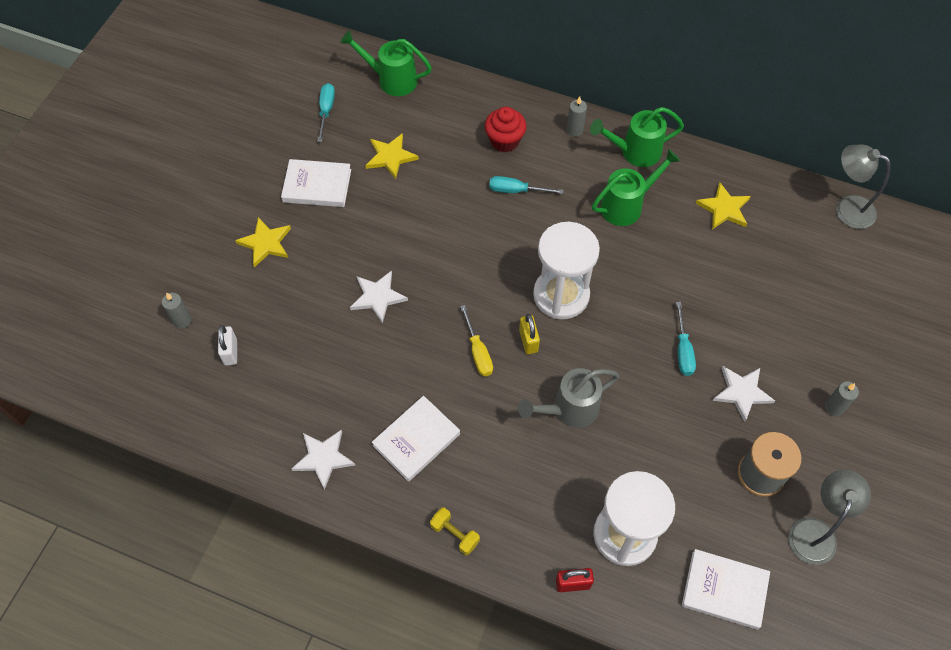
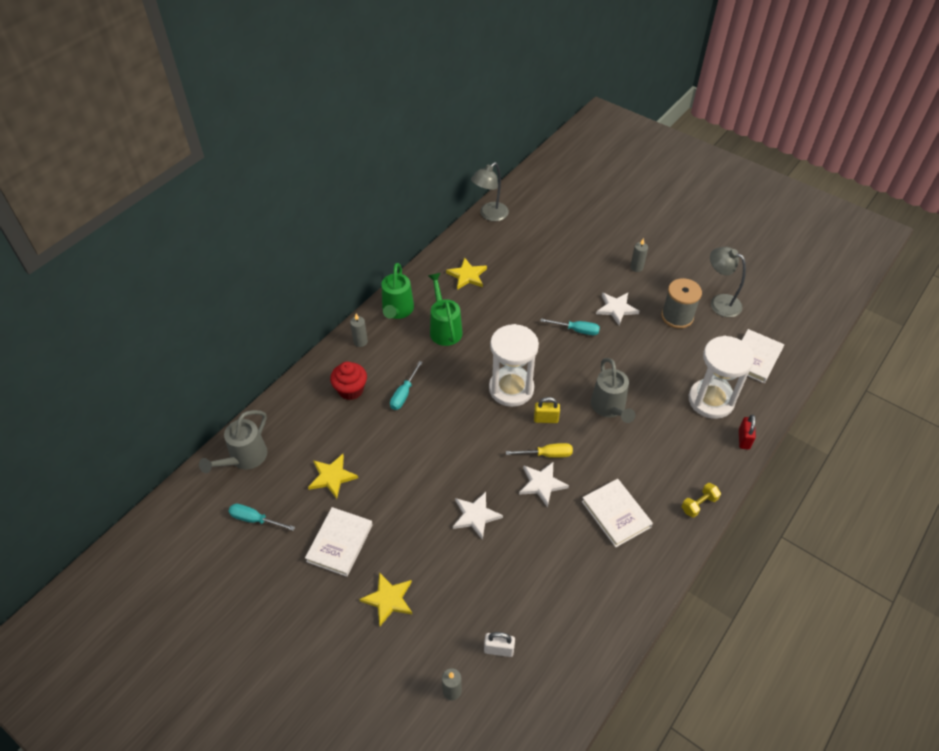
camera: 75 degrees left, 10 degrees down
white star [291,429,355,490] -> white star moved to [519,462,569,507]
green watering can [340,30,432,96] -> grey watering can [199,410,268,473]

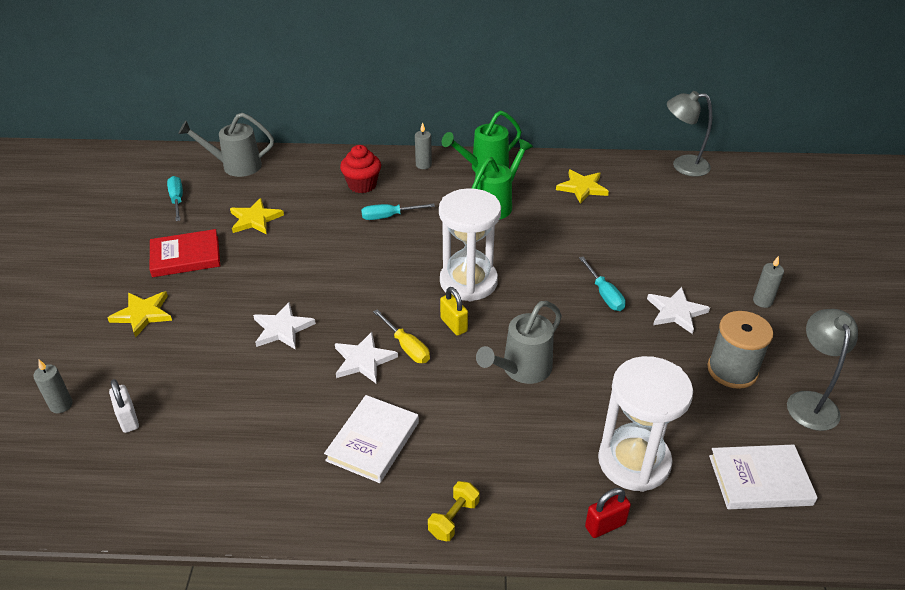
camera: 55 degrees right, 10 degrees down
white book [305,507,373,577] -> red book [150,229,220,277]
yellow dumbbell [682,483,721,518] -> yellow dumbbell turned 75 degrees counterclockwise [428,481,480,541]

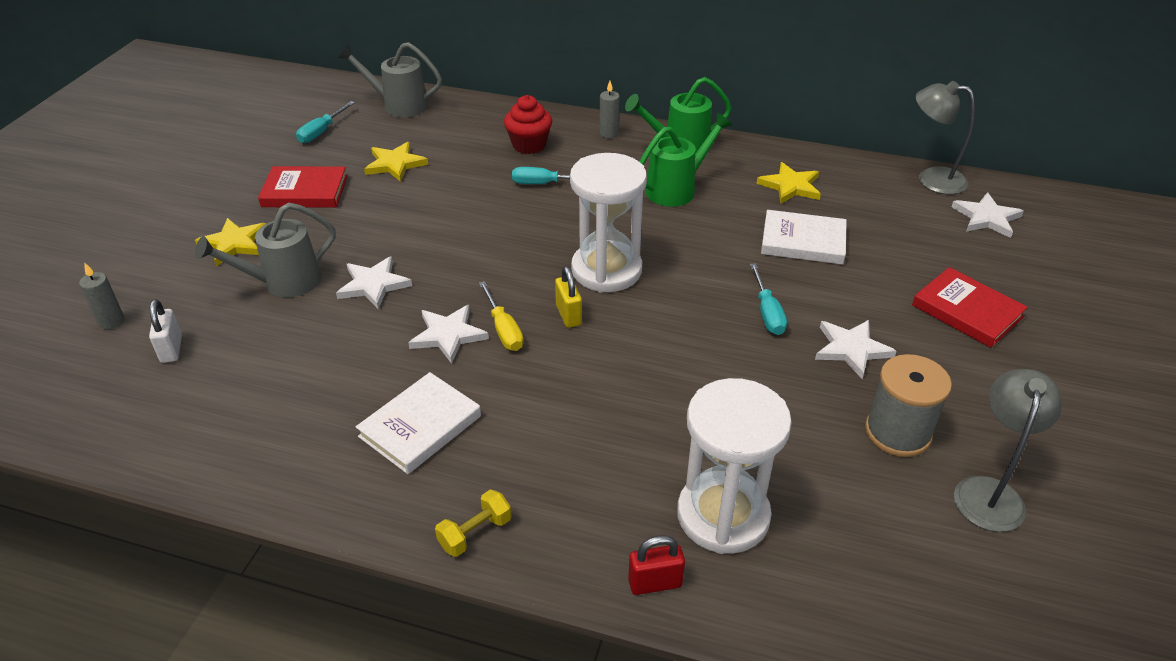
camera: 15 degrees right, 0 degrees up
turquoise screwdriver [167,176,183,221] -> turquoise screwdriver turned 150 degrees counterclockwise [296,101,355,143]
grey watering can [476,301,562,384] -> grey watering can moved to [195,202,336,297]
white book [709,444,818,509] -> white book moved to [761,210,847,265]
grey candle [753,256,784,308] -> none
none -> red book [912,267,1028,348]
none -> white star [952,192,1024,238]

